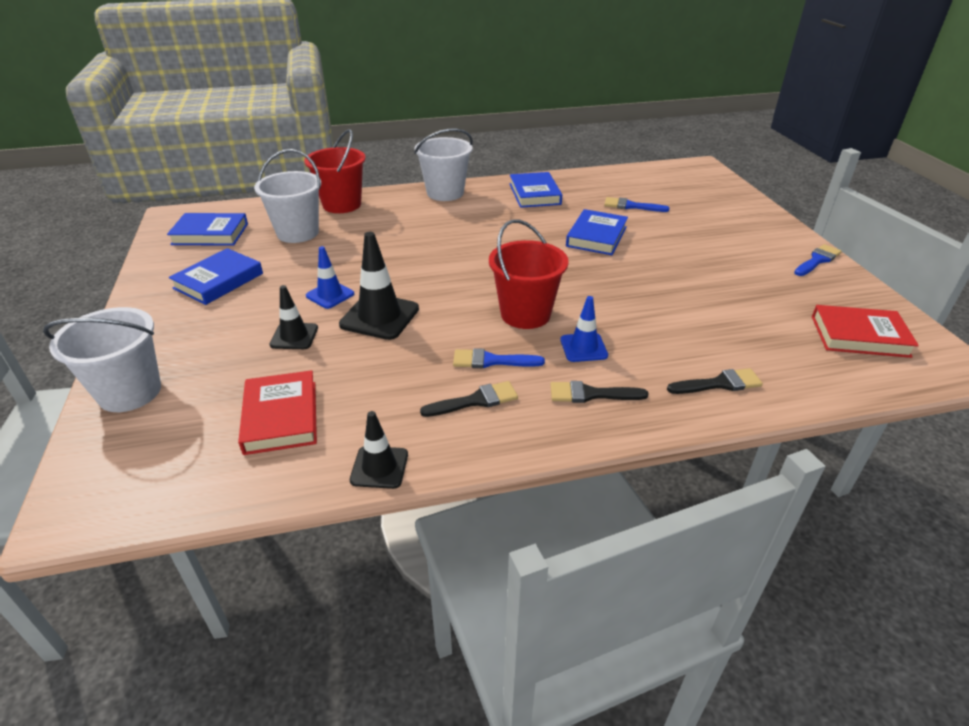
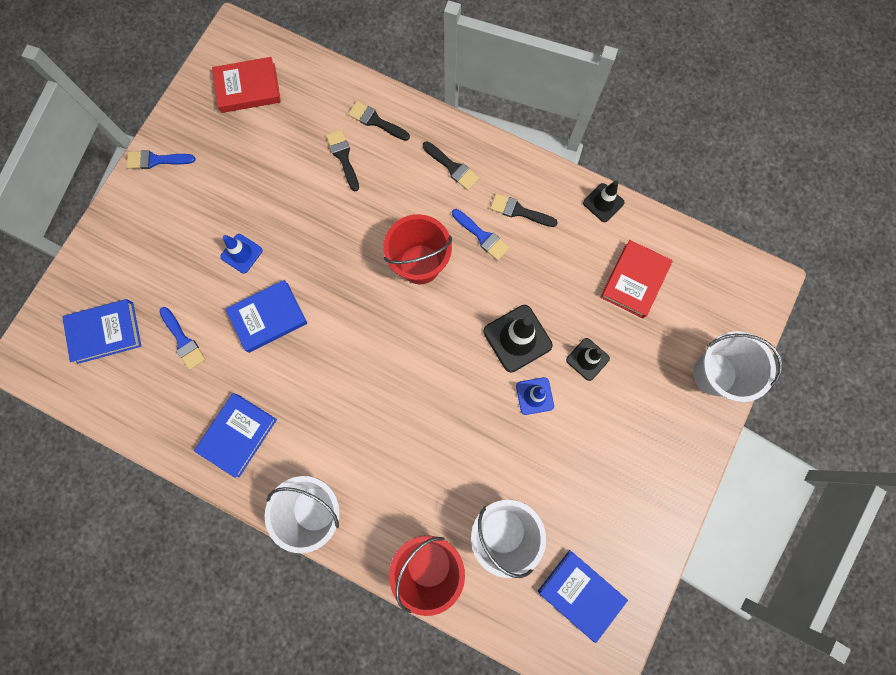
camera: 140 degrees left, 40 degrees up
blue book [169,248,263,305] -> blue book moved to [62,299,141,364]
blue traffic cone [560,296,608,362] -> blue traffic cone moved to [220,234,262,273]
red book [812,305,919,358] -> red book turned 60 degrees counterclockwise [212,57,281,113]
none -> black brush [326,129,359,191]

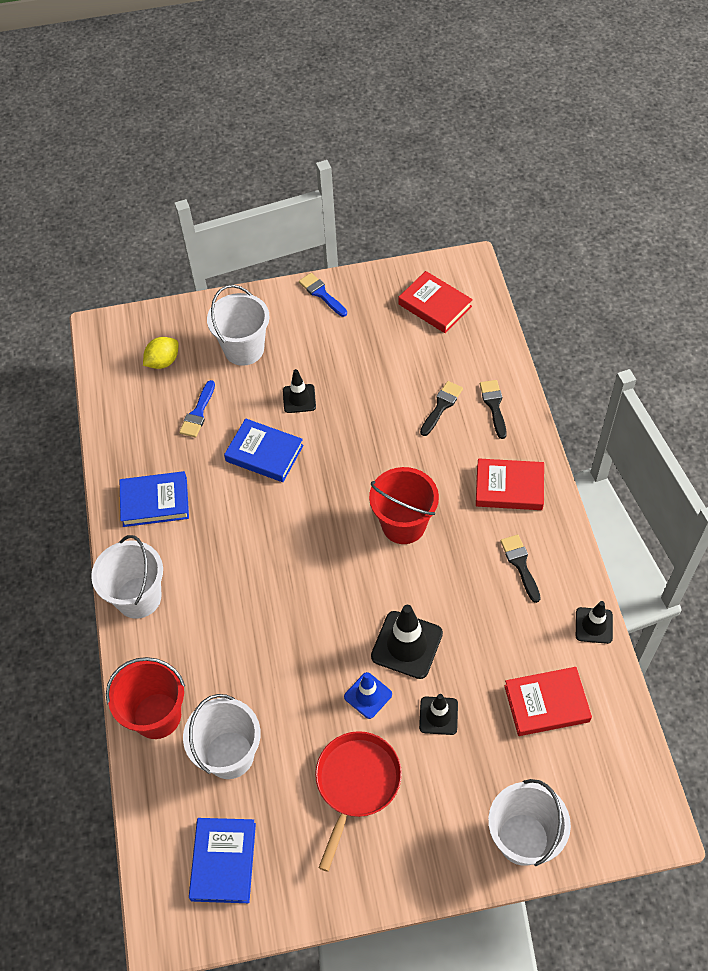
camera: 55 degrees right, 20 degrees down
blue book [62,299,141,364] -> yellow lemon [143,337,179,369]
blue traffic cone [220,234,262,273] -> black traffic cone [283,369,316,413]
black brush [423,141,479,190] -> red book [476,458,544,510]
blue brush [452,209,510,261] -> none
none -> white bucket [207,285,270,366]
none -> red pan [315,731,402,872]

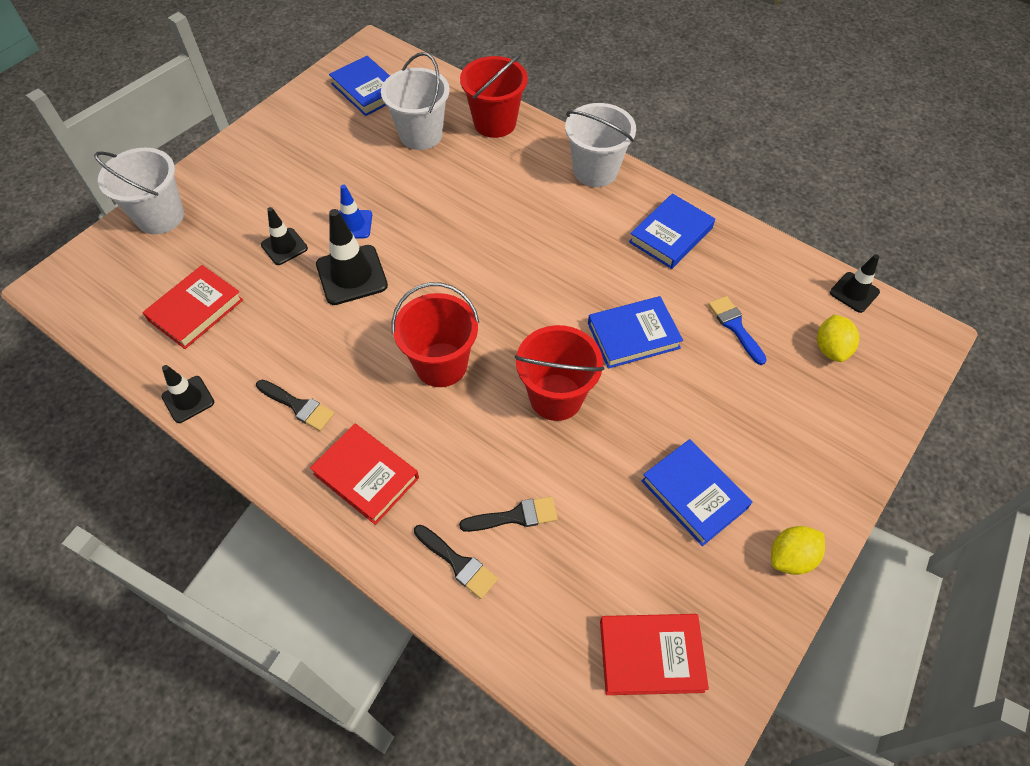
camera: 135 degrees right, 0 degrees up
white bucket [207,285,270,366] -> none
black traffic cone [283,369,316,413] -> black traffic cone moved to [830,254,880,313]
blue brush [299,273,347,317] -> yellow lemon [771,526,825,575]
red pan [315,731,402,872] -> none
black brush [420,381,463,436] -> black brush turned 90 degrees counterclockwise [459,496,558,532]
red book [476,458,544,510] -> red book turned 75 degrees clockwise [310,424,419,525]
none -> red bucket [515,325,604,421]
none -> blue book [641,439,752,546]

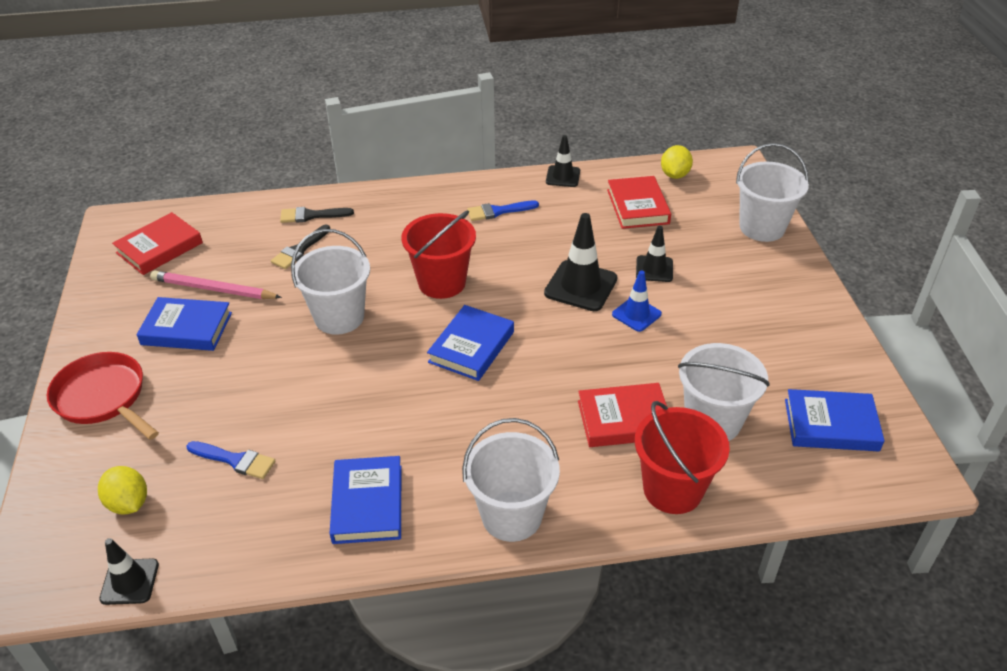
camera: 135 degrees right, 15 degrees down
black brush [256,380,334,431] -> blue brush [467,200,539,221]
red book [310,424,419,525] -> red book moved to [578,383,667,447]
red bucket [515,325,604,421] -> white bucket [291,229,370,335]
blue book [588,296,683,369] -> blue book moved to [427,305,514,381]
yellow lemon [771,526,825,575] -> yellow lemon moved to [661,145,693,179]
none -> red pan [47,352,159,440]
none -> pink pencil [150,270,282,299]

